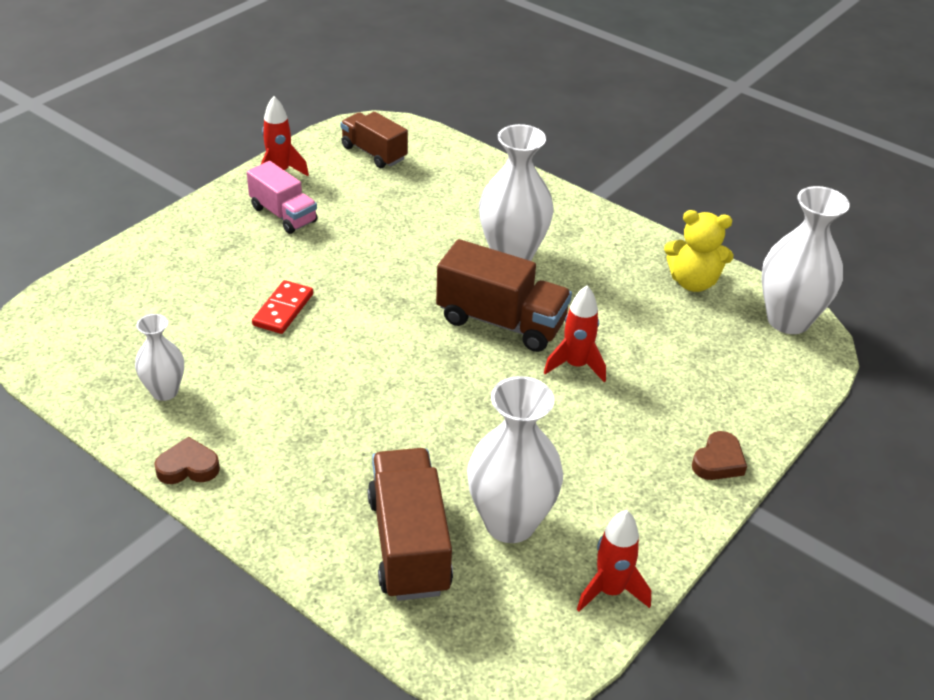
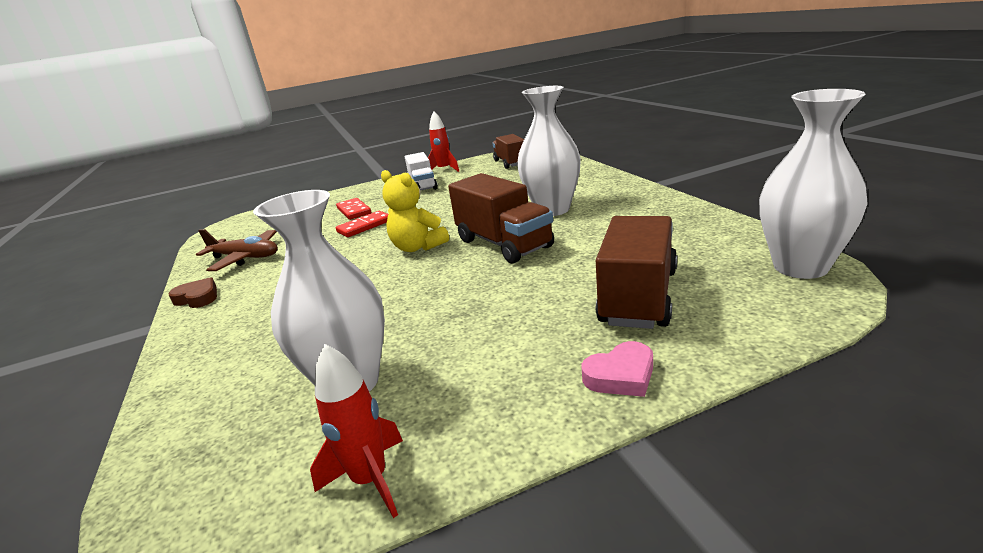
camera: 35 degrees right, 15 degrees down
white vase [135,314,184,401] -> brown plane [196,229,278,271]
pink truck [247,161,318,234] -> white truck [405,152,438,191]
brown truck [367,448,453,601] -> brown truck moved to [596,216,677,329]
red rocket [544,285,606,382] -> none
yellow teddy bear [664,210,734,292] -> yellow teddy bear moved to [381,170,449,252]
brown heart [692,431,747,480] -> pink heart [582,341,653,397]
none -> red domino [336,198,371,220]

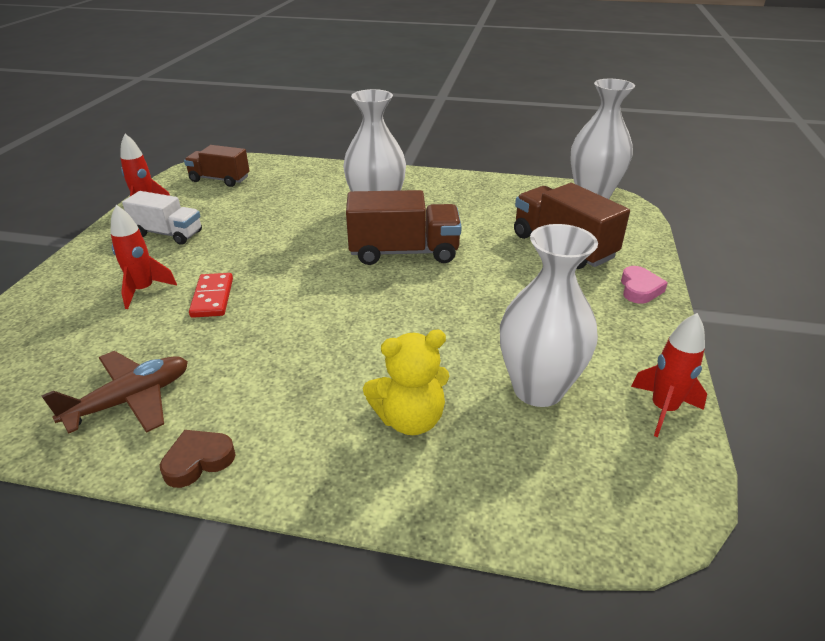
camera: 60 degrees left, 10 degrees up
red domino [336,198,371,220] -> red rocket [110,205,177,309]
yellow teddy bear [381,170,449,252] -> yellow teddy bear moved to [363,330,449,435]

